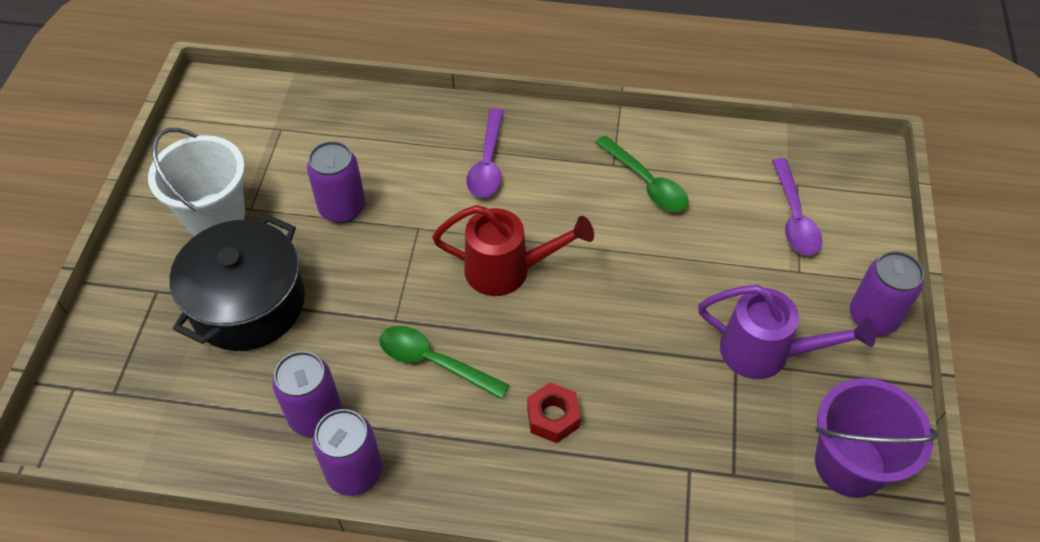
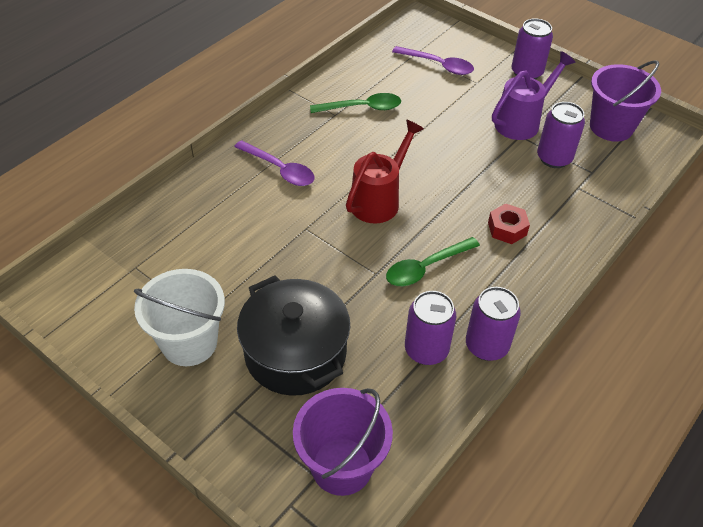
camera: 60 degrees left, 5 degrees down
purple can [307,141,365,223] -> purple can moved to [537,102,585,168]
none -> purple bucket [293,388,393,496]

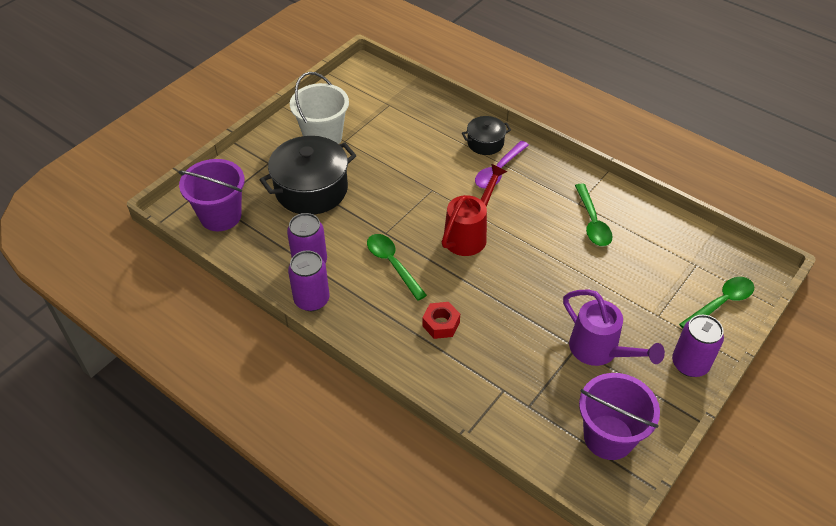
camera: 90 degrees right, 0 degrees up
red watering can [346,119,424,223] -> red watering can turned 90 degrees counterclockwise [442,164,507,256]
purple spoon [392,46,474,75] -> none
purple can [537,102,585,168] -> none
none -> black pot [462,116,511,155]
none -> green spoon [679,277,754,328]

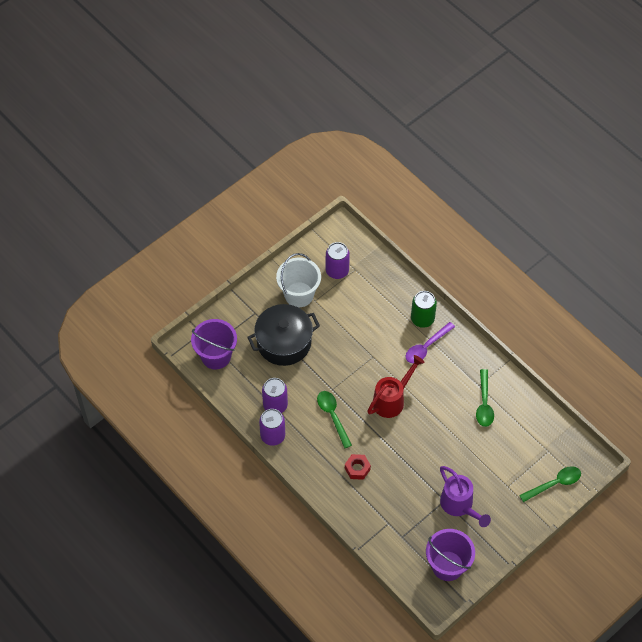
camera: 10 degrees right, 10 degrees up
black pot [462,116,511,155] -> green can [411,291,437,328]
purple can [672,315,724,377] -> purple can moved to [326,242,350,279]

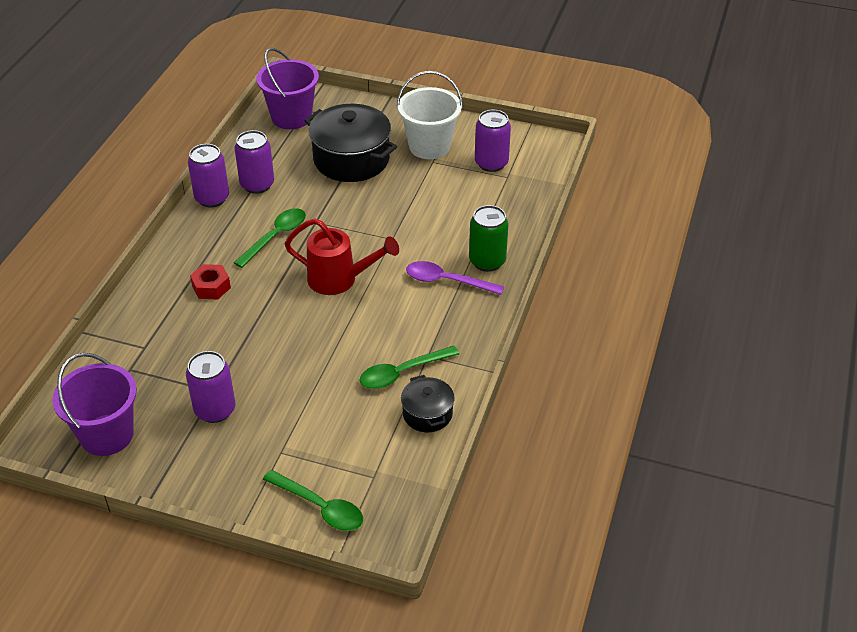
camera: 60 degrees right, 15 degrees down
purple watering can [440,466,491,527] -> purple can [186,351,235,423]
none -> black pot [401,375,455,432]

